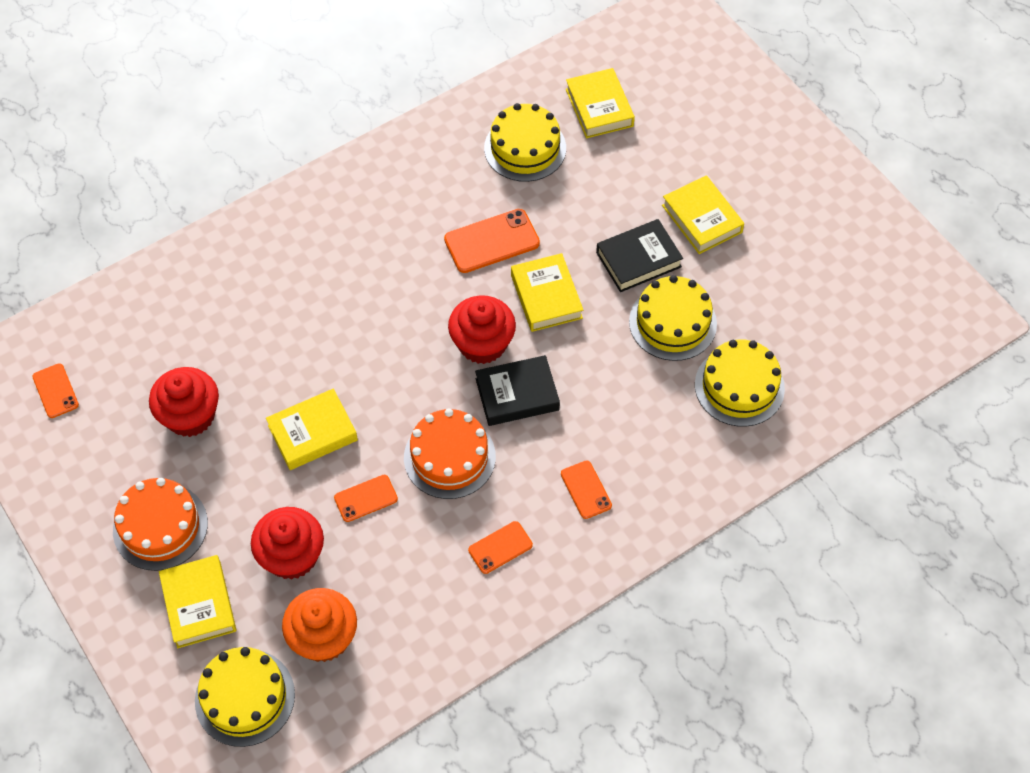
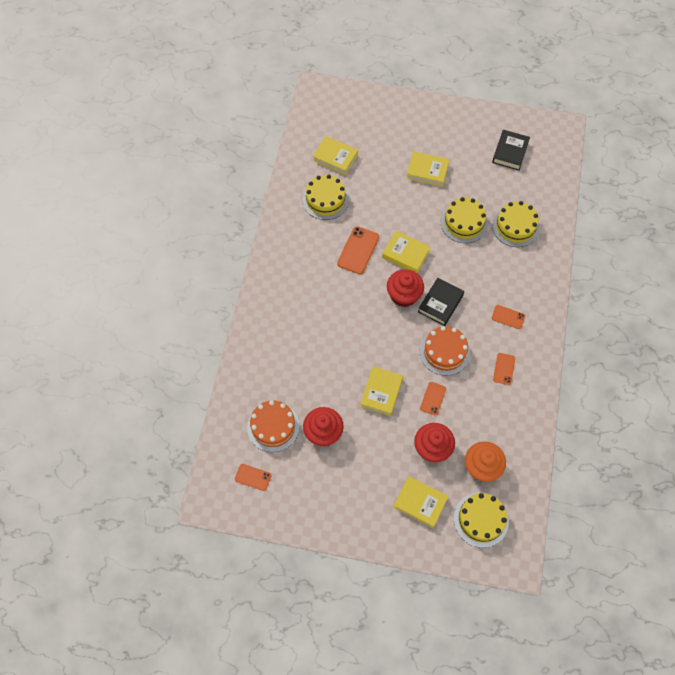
camera: 45 degrees left, 5 degrees up
orange cake [113,478,208,571] -> orange cake moved to [247,400,300,452]
black book [596,219,683,292] -> black book moved to [492,130,530,171]

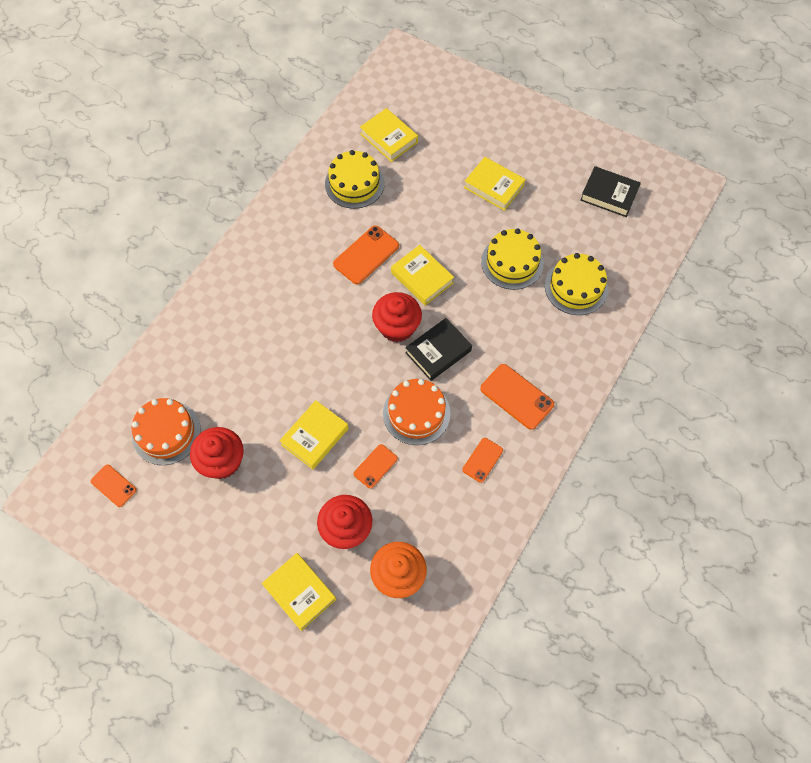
camera: 20 degrees right, 0 degrees up
yellow cake [454,493,509,548] -> none
black book [492,130,530,171] -> black book turned 75 degrees clockwise [580,166,641,217]
orange phone [492,305,525,329] -> orange phone [480,364,554,430], size x1.65

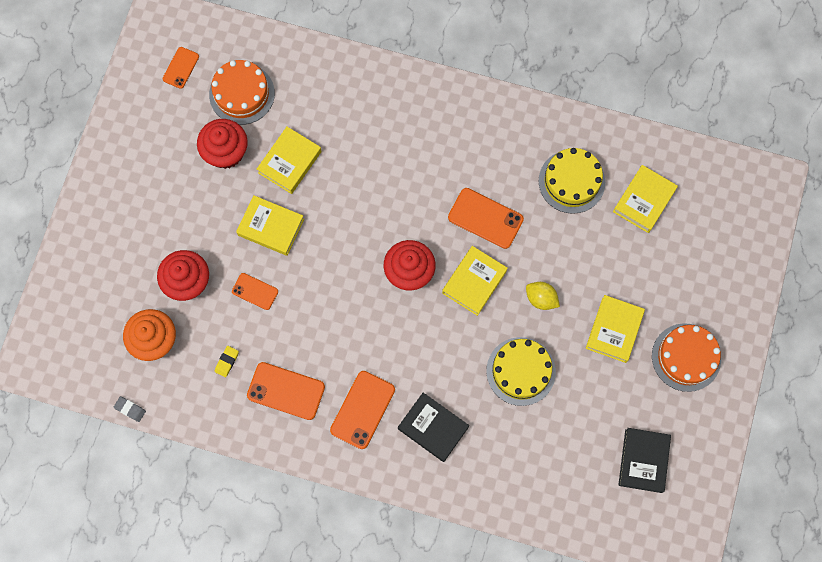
camera: 75 degrees right, 10 degrees up
yellow book [262,553,336,631] -> yellow book moved to [257,127,322,194]
orange cake [383,379,450,445] -> orange cake moved to [652,323,721,392]
black book [405,318,472,381] -> black book moved to [398,393,469,462]
orange phone [462,438,503,483] -> orange phone [247,362,325,420], size x1.65
yellow cake [545,253,608,315] -> none
none -> grey eraser [113,396,146,422]
none -> yellow eraser [215,346,239,377]
none -> yellow lemon [526,282,560,310]

